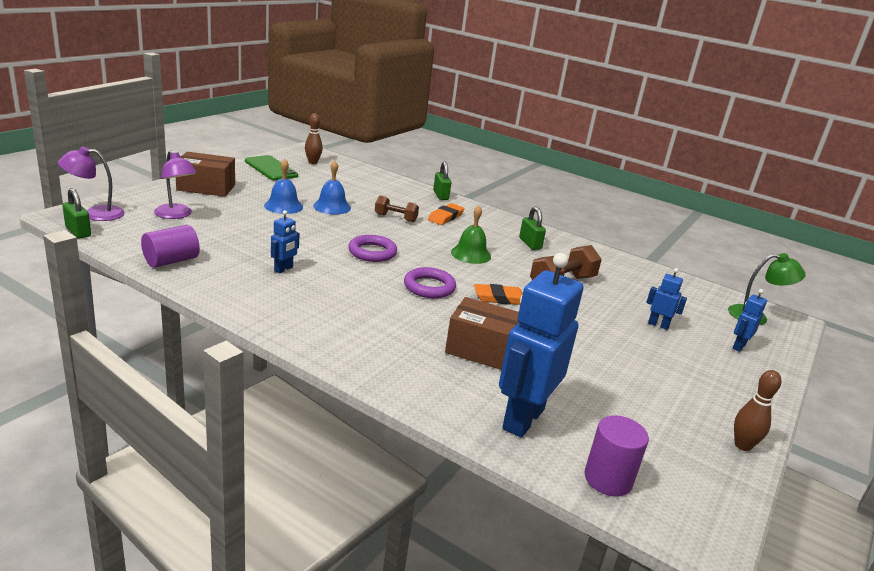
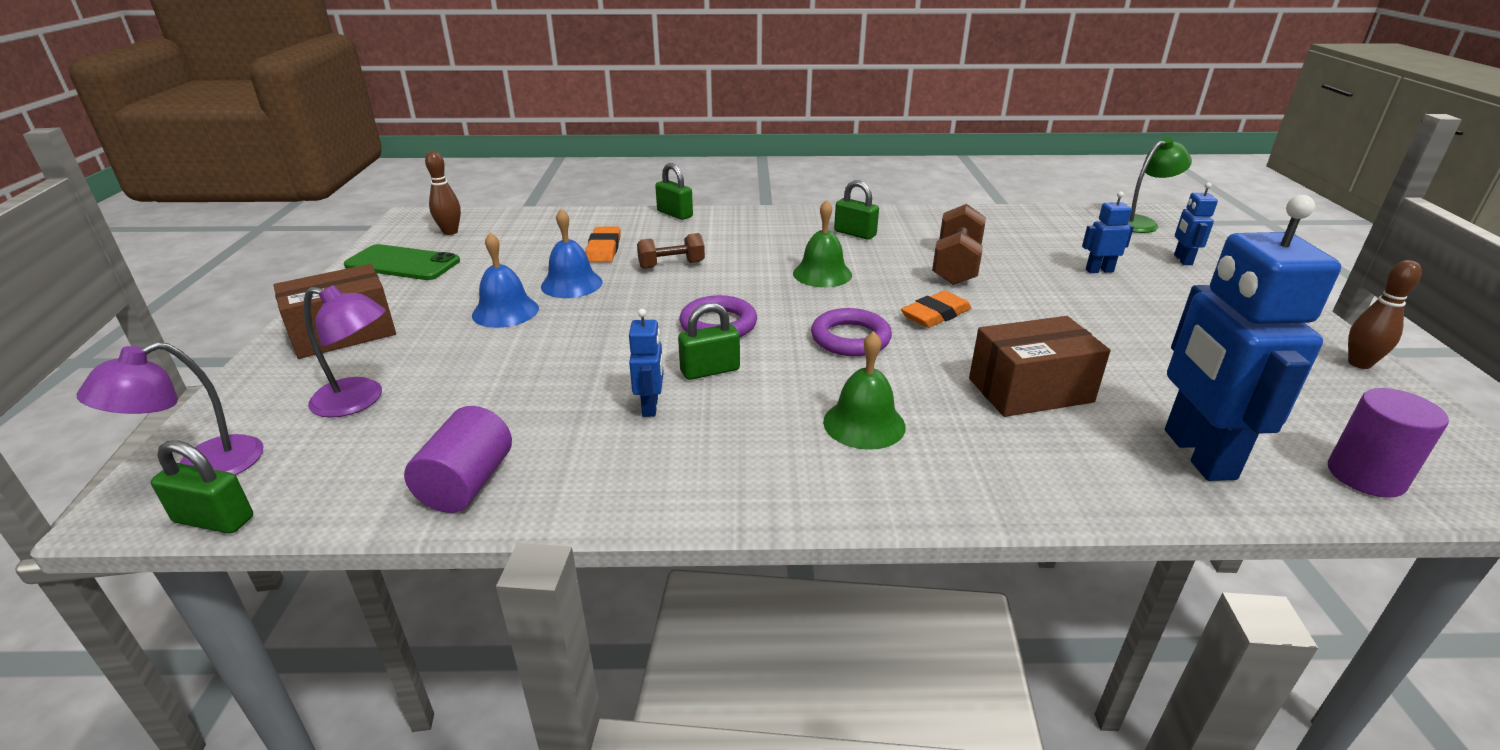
camera: 30 degrees left, 5 degrees up
orange eraser [428,203,465,225] -> orange eraser moved to [585,227,620,262]
none -> green padlock [678,303,740,380]
none -> green bell [823,331,906,450]

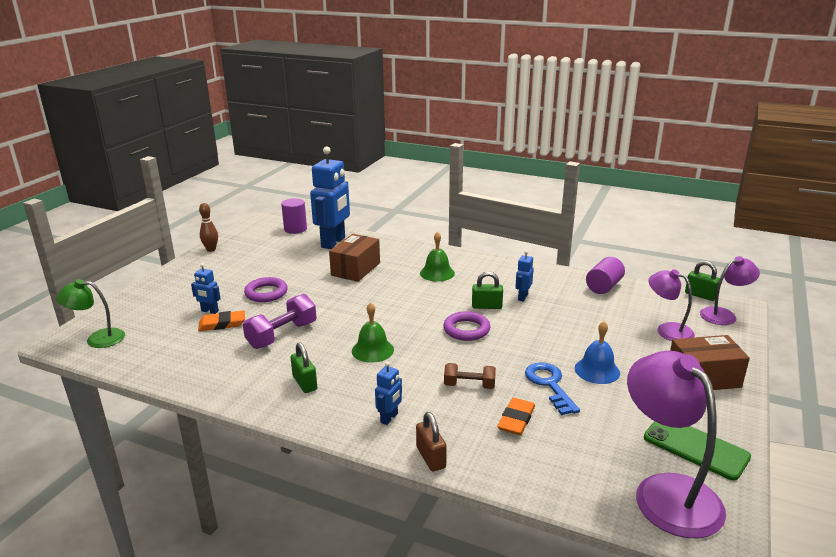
camera: 155 degrees left, 5 degrees down
brown bowling pin [425,151,461,235] -> purple lamp [627,351,726,538]
blue bell [541,209,603,298] -> blue key [525,362,580,415]
green padlock [655,163,693,220] -> brown padlock [416,412,447,472]
purple ring [811,308,892,356] -> purple ring moved to [244,277,288,302]
orange eraser [901,291,971,328] -> orange eraser moved to [198,310,245,331]
brown dumbbell [932,204,986,285] -> purple dumbbell [243,294,317,349]
brown box [969,316,1110,417] -> brown box turned 75 degrees counterclockwise [329,234,380,282]
blue robot [1174,182,1218,265] -> blue robot moved to [375,361,402,425]

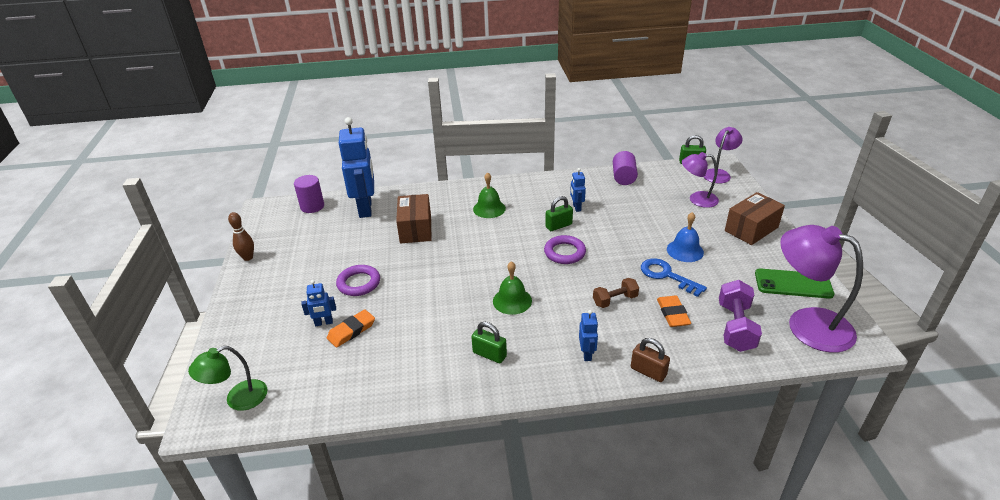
camera: 30 degrees left, 10 degrees up
purple dumbbell [243,294,317,349] -> purple dumbbell moved to [719,280,762,352]

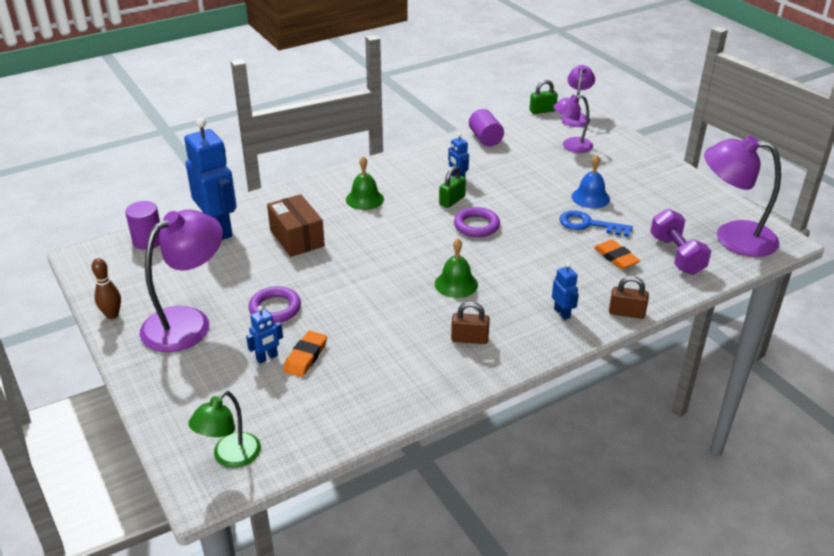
camera: 25 degrees left, 0 degrees up
green padlock [471,322,507,363] -> brown padlock [451,302,490,344]
brown dumbbell [593,278,639,308] -> none
brown box [725,192,785,245] -> none
green phone [755,269,834,299] -> none
none -> purple lamp [140,210,223,352]

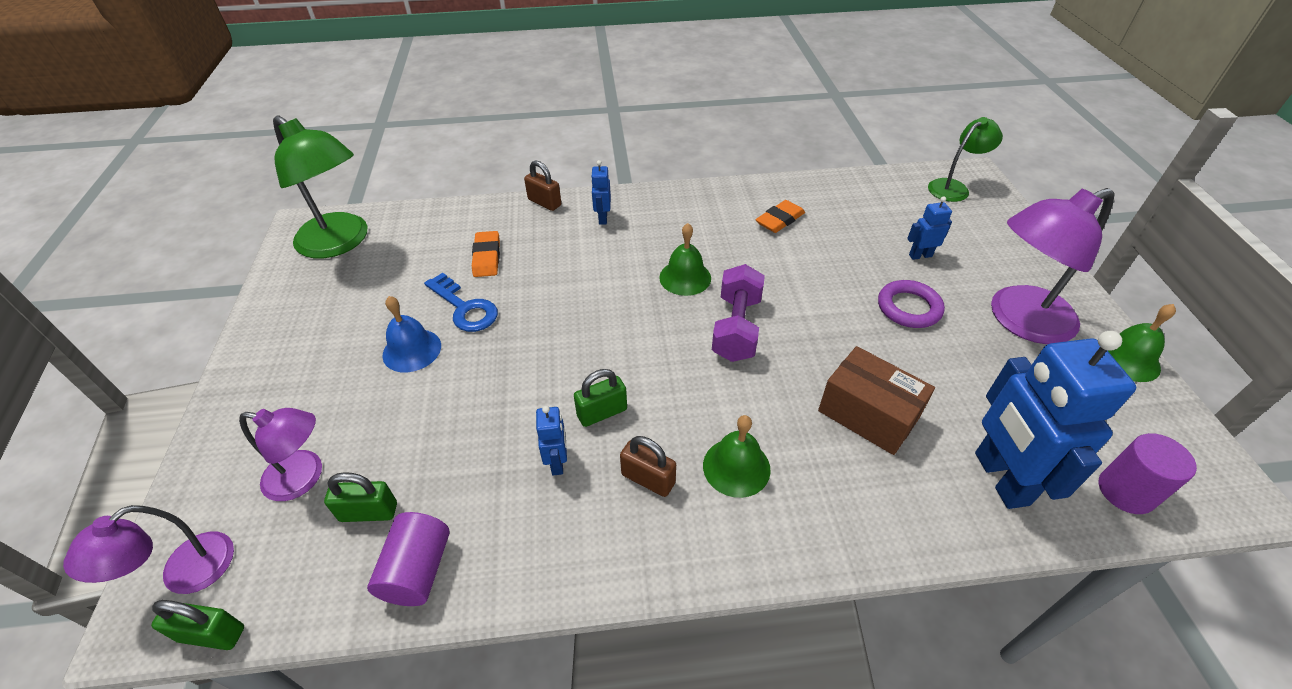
camera: 155 degrees left, 10 degrees up
brown bowling pin [91,258,121,319] -> green bell [1107,304,1176,382]
brown box [267,194,325,257] -> brown box turned 45 degrees counterclockwise [818,346,935,455]
orange eraser [283,331,327,377] -> orange eraser moved to [755,200,805,233]
brown padlock [451,302,490,344] -> brown padlock moved to [620,436,676,497]
purple ring [454,207,500,237] -> none
purple dumbbell [650,209,711,275] -> purple dumbbell moved to [712,264,765,362]
purple lamp [704,135,781,257] -> green lamp [273,115,368,258]
none -> green padlock [324,472,397,522]

